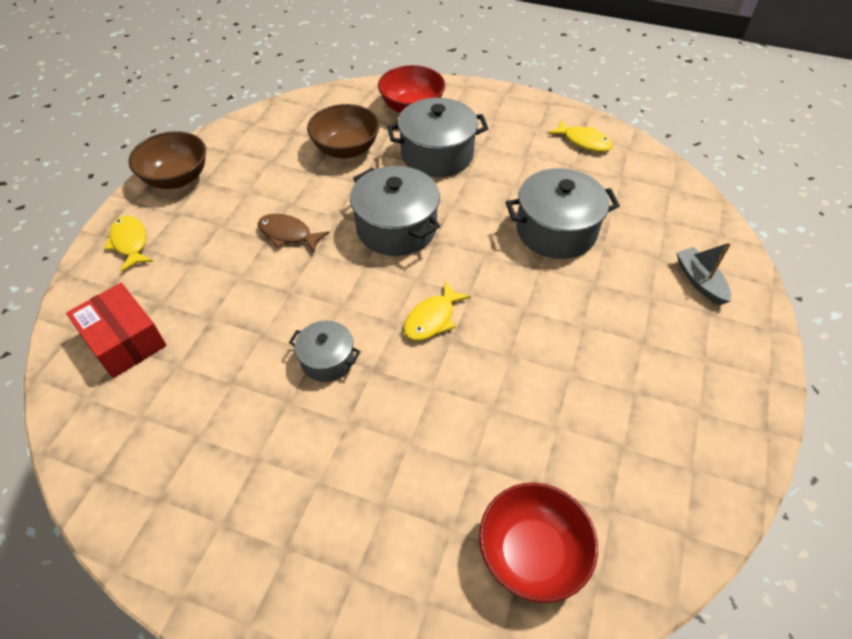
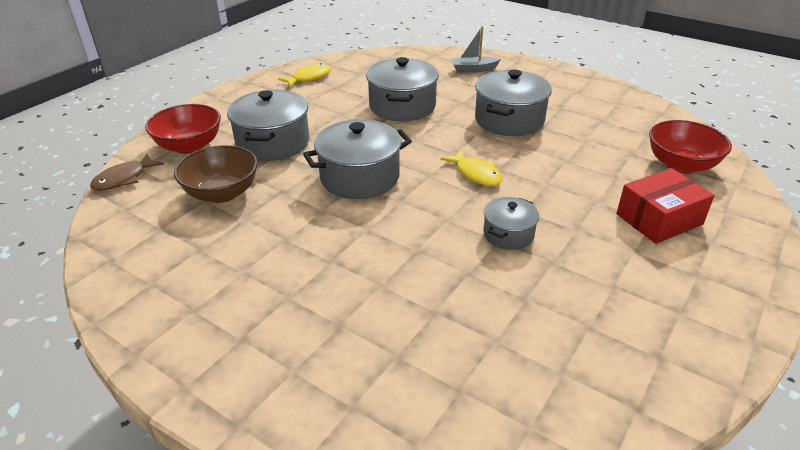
camera: 75 degrees left, 15 degrees down
red box [66,283,167,378] -> red box moved to [616,168,715,244]
yellow fish [104,216,153,272] -> none
brown bowl [128,131,206,189] -> none
brown fish [257,214,330,252] -> brown fish moved to [90,154,164,191]
none -> grey pot [475,70,552,136]

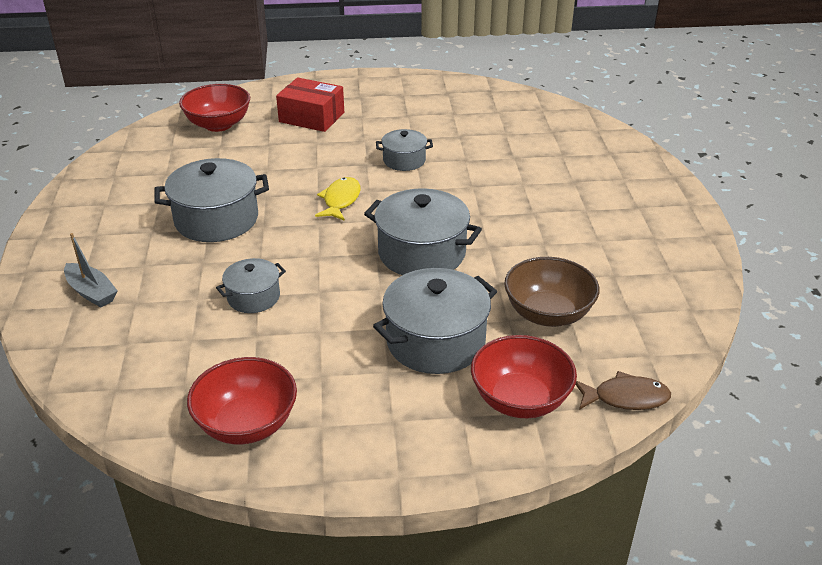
camera: 130 degrees left, 0 degrees up
yellow fish [278,63,331,88] -> red bowl [187,357,297,444]
grey pot [366,57,439,121] -> grey pot [216,258,286,313], size x0.56

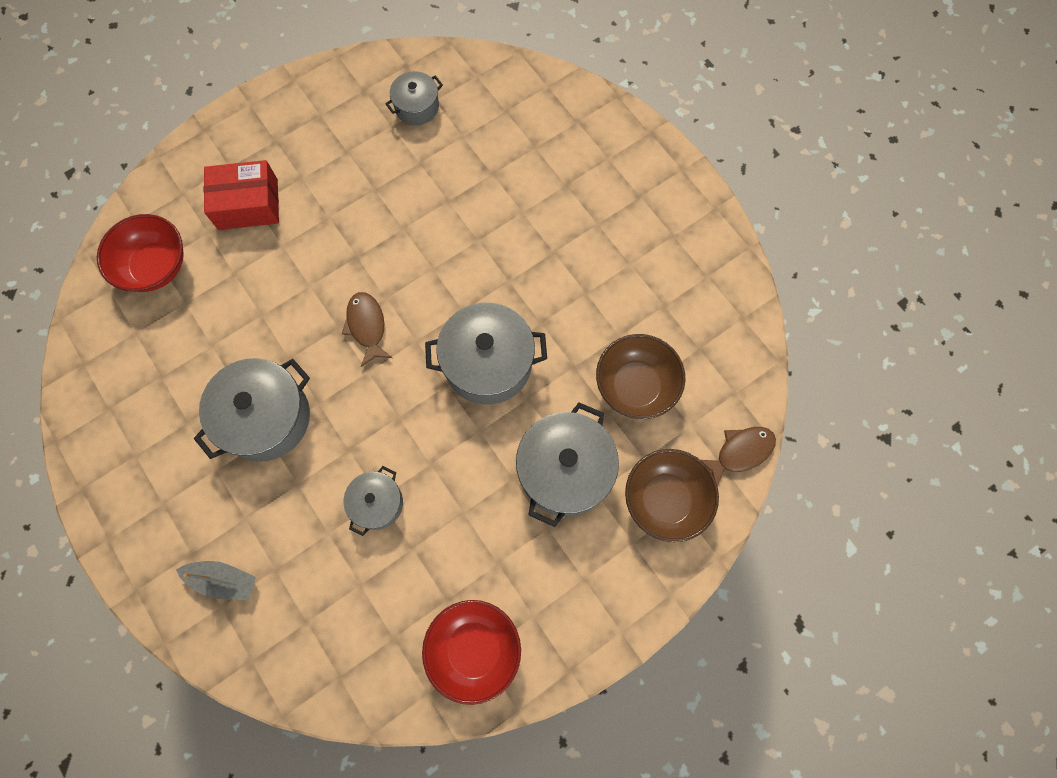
camera: 30 degrees left, 35 degrees up
yellow fish [315,177,361,221] -> brown fish [342,292,392,367]
grey pot [376,129,433,171] -> grey pot moved to [385,71,443,125]
red bowl [471,335,577,418] -> brown bowl [625,449,719,542]

